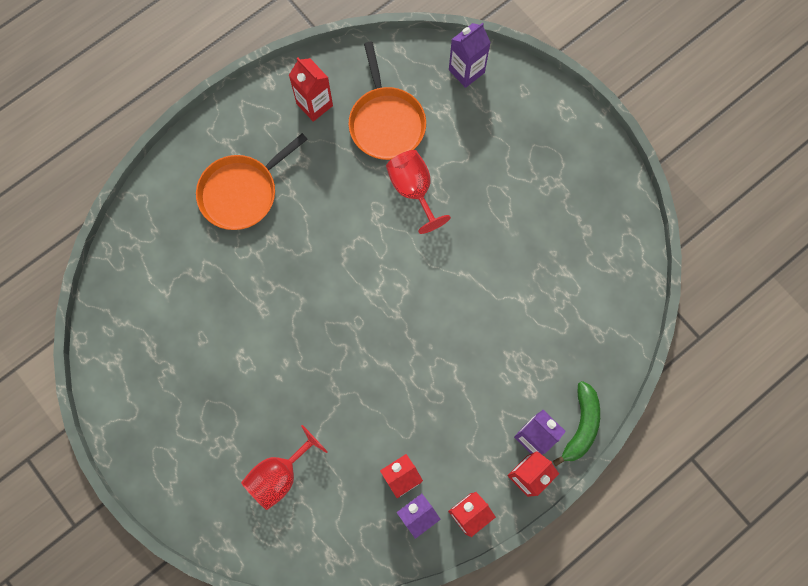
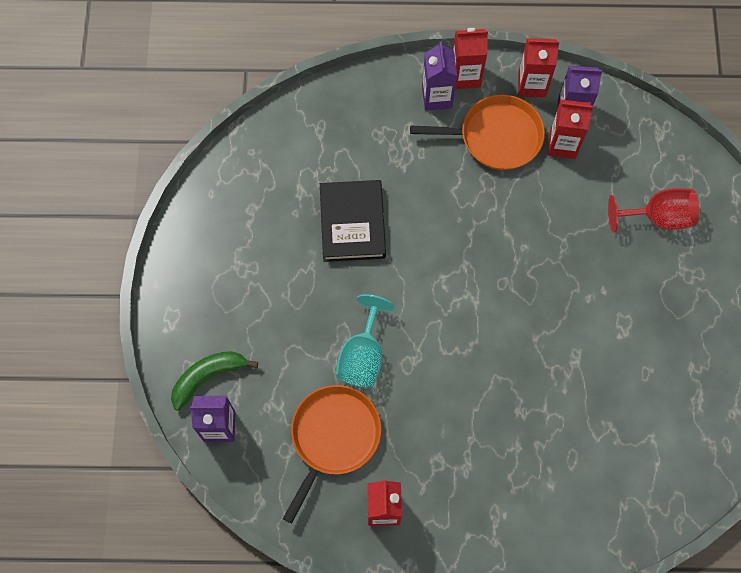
camera: 140 degrees left, 5 degrees down
orange pan [196,133,308,230] -> orange pan moved to [410,95,545,170]
red goblet [386,150,451,234] -> turquoise goblet [336,294,395,387]
green banana [553,381,600,466] -> green banana moved to [171,351,258,411]
none -> black book [320,180,386,262]

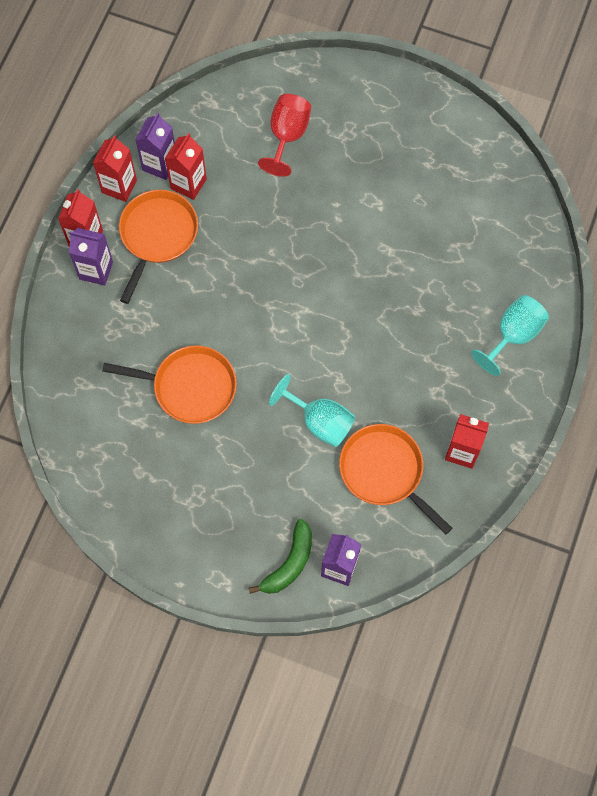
camera: 70 degrees left, 0 degrees up
green banana [171,351,258,411] -> green banana turned 135 degrees counterclockwise [249,519,312,594]
black book [320,180,386,262] -> orange pan [102,345,237,424]
none -> turquoise goblet [471,295,549,376]

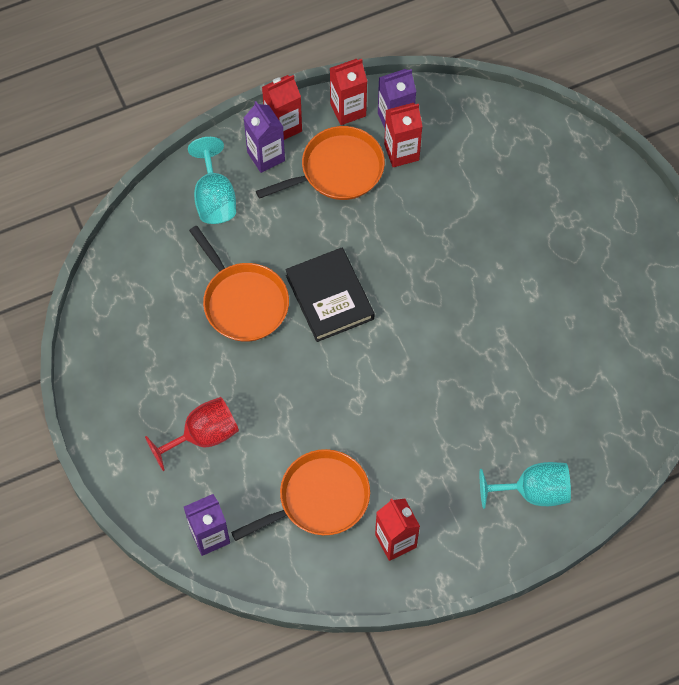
camera: 45 degrees right, 5 degrees down
green banana [249,519,312,594] -> none
red goblet [258,94,311,177] -> red goblet moved to [145,397,239,471]
turquoise goblet [269,374,355,447] -> turquoise goblet moved to [188,137,236,224]
orange pan [339,424,452,534] -> orange pan turned 60 degrees clockwise [231,449,370,541]
none -> black book [285,247,374,342]

